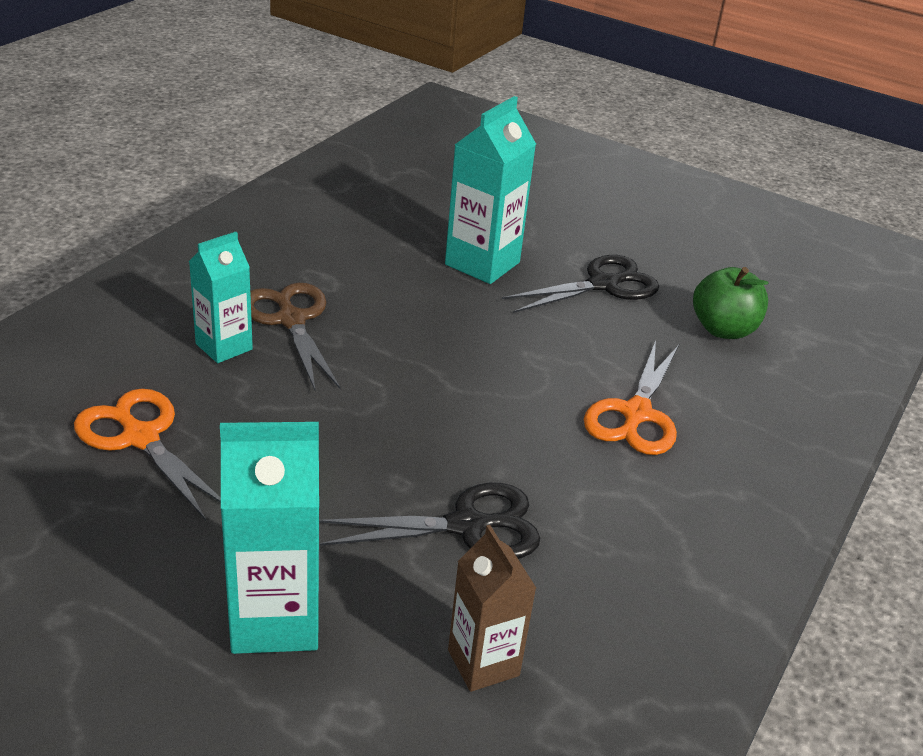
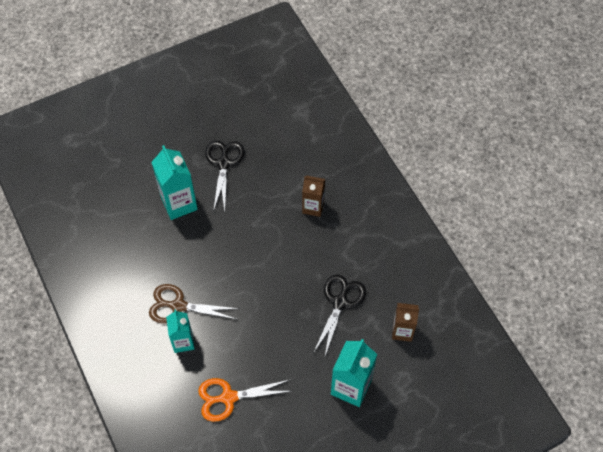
camera: 55 degrees left, 25 degrees up
orange scissors [584,341,679,455] -> brown carton [302,175,325,217]
green apple [693,267,769,339] -> none

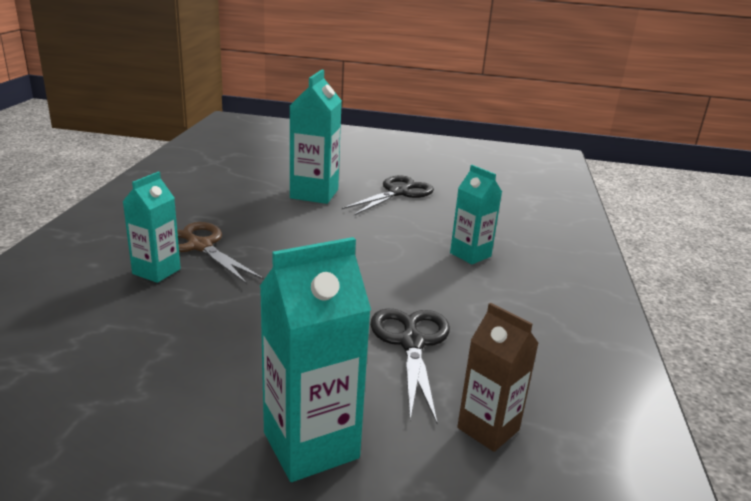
camera: 35 degrees right, 35 degrees down
orange scissors [198,378,291,422] -> none
brown carton [302,175,325,217] -> turquoise carton [450,165,502,264]
black scissors [314,275,366,356] -> black scissors turned 60 degrees counterclockwise [370,308,450,424]

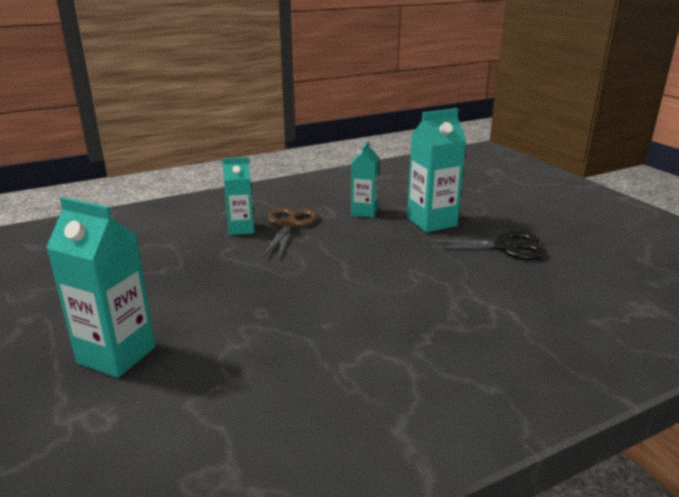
camera: 55 degrees right, 0 degrees up
black scissors [370,308,450,424] -> none
turquoise carton [450,165,502,264] -> turquoise carton moved to [351,141,379,218]
brown carton [457,303,539,452] -> none

